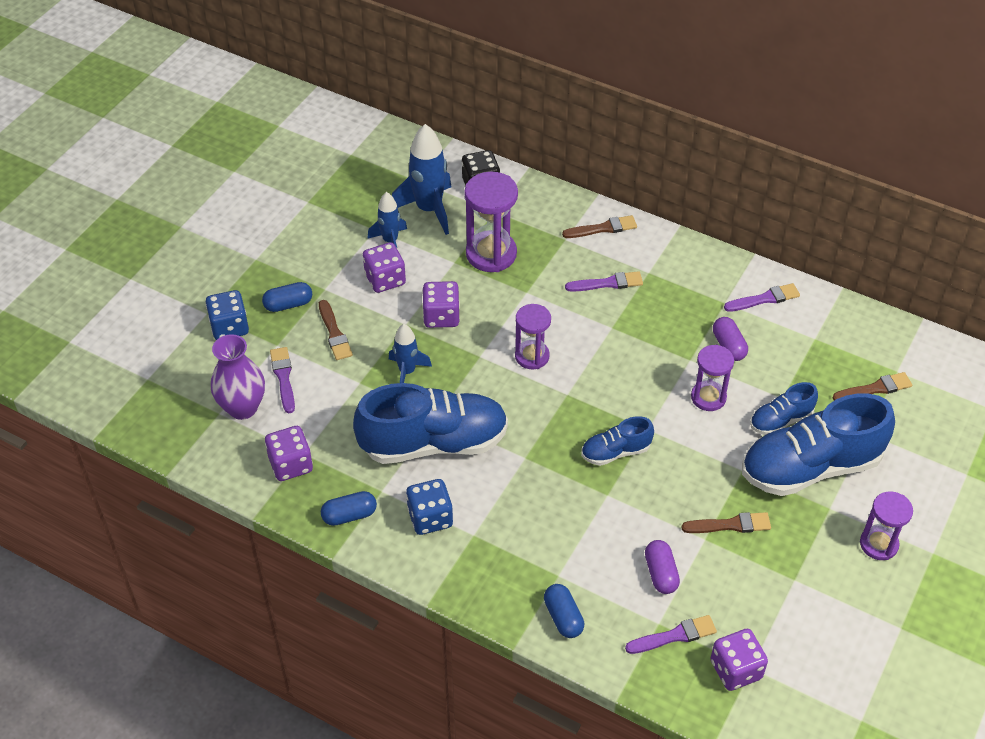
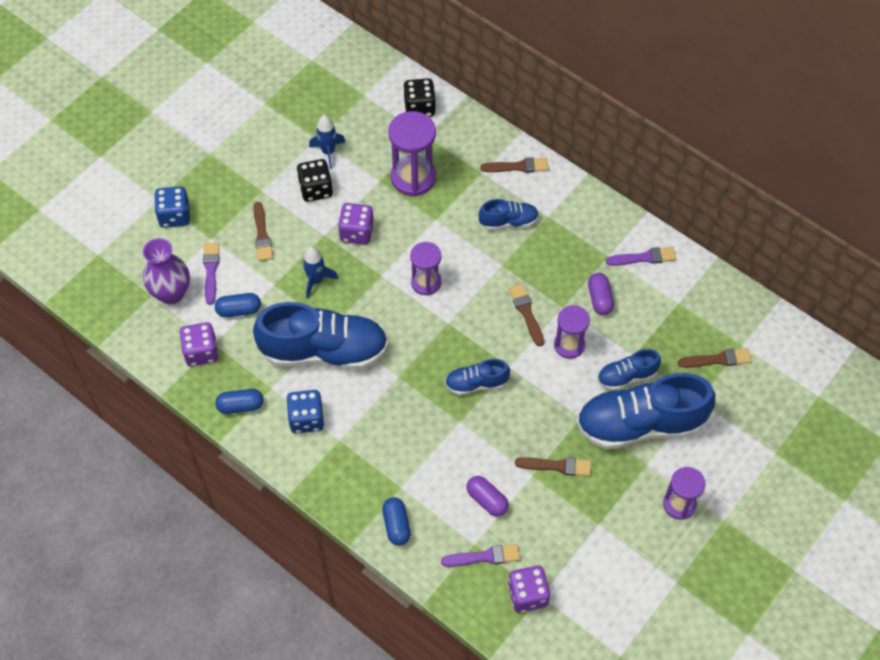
camera: 10 degrees right, 10 degrees up
blue capsule [262,282,312,312] -> blue capsule moved to [215,293,261,317]
purple dice [363,242,406,293] -> black dice [297,159,333,202]
blue rocket [392,124,451,235] -> none
purple brush [565,271,643,292] -> blue shoe [479,199,539,230]
purple capsule [645,540,680,594] -> purple capsule turned 45 degrees counterclockwise [467,476,509,516]
none -> brown brush [509,284,544,346]

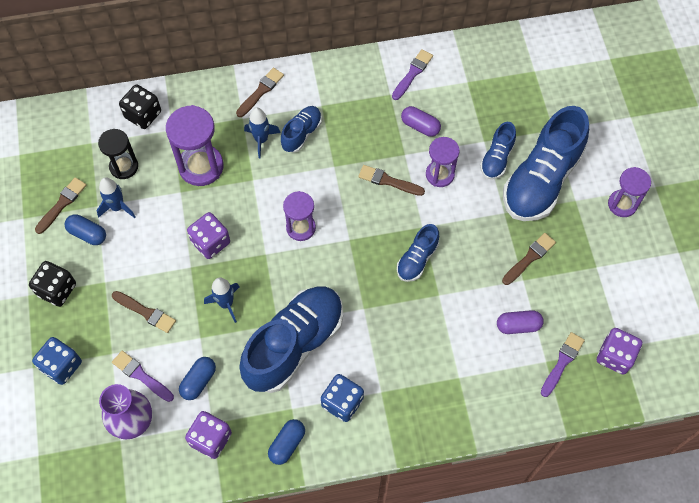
camera: 50 degrees left, 5 degrees up
black dice [297,159,333,202] -> black dice moved to [29,261,76,307]
blue capsule [382,497,411,546] -> blue capsule moved to [65,214,106,245]
brown brush [678,348,752,368] -> brown brush moved to [35,177,86,234]
none -> black hourglass [98,129,138,179]
none -> blue rocket [244,108,281,158]

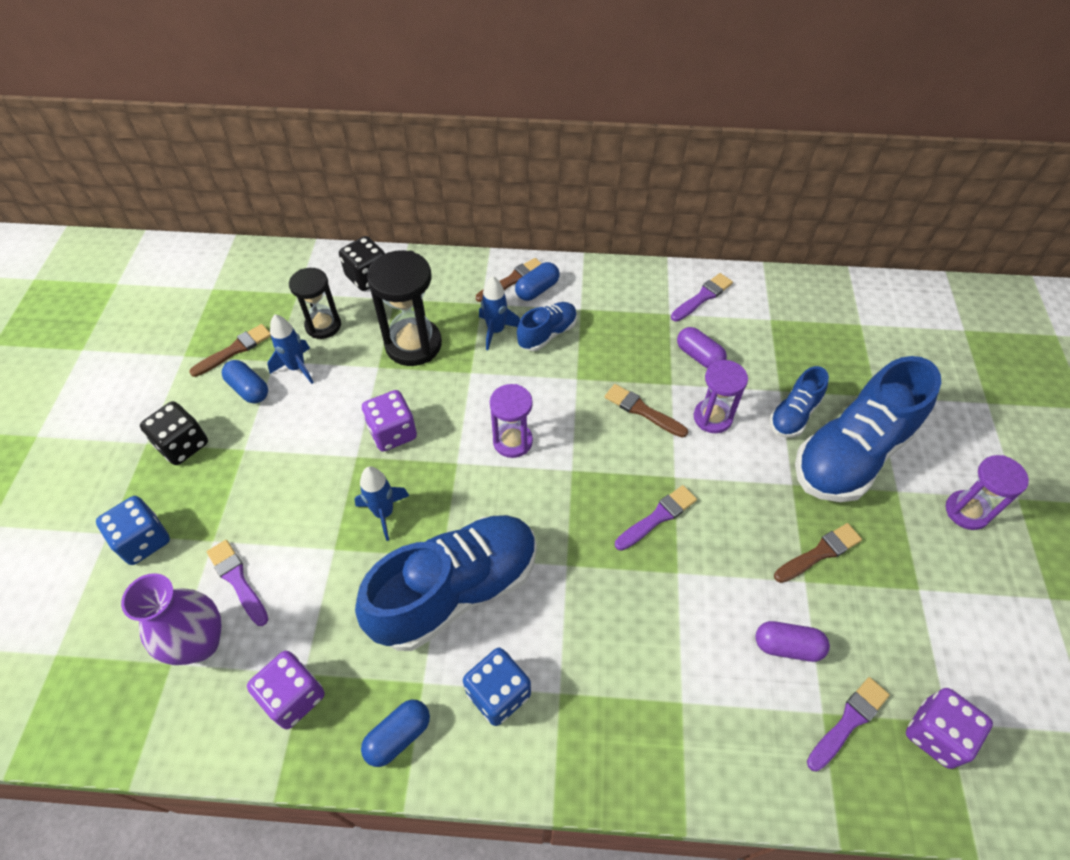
camera: 15 degrees right, 10 degrees down
brown brush [112,291,176,333] -> none
purple hourglass [166,105,223,186] -> black hourglass [367,250,442,366]
blue capsule [179,357,216,400] -> blue capsule moved to [515,262,559,301]
blue shoe [397,224,439,282] -> purple brush [615,485,697,551]

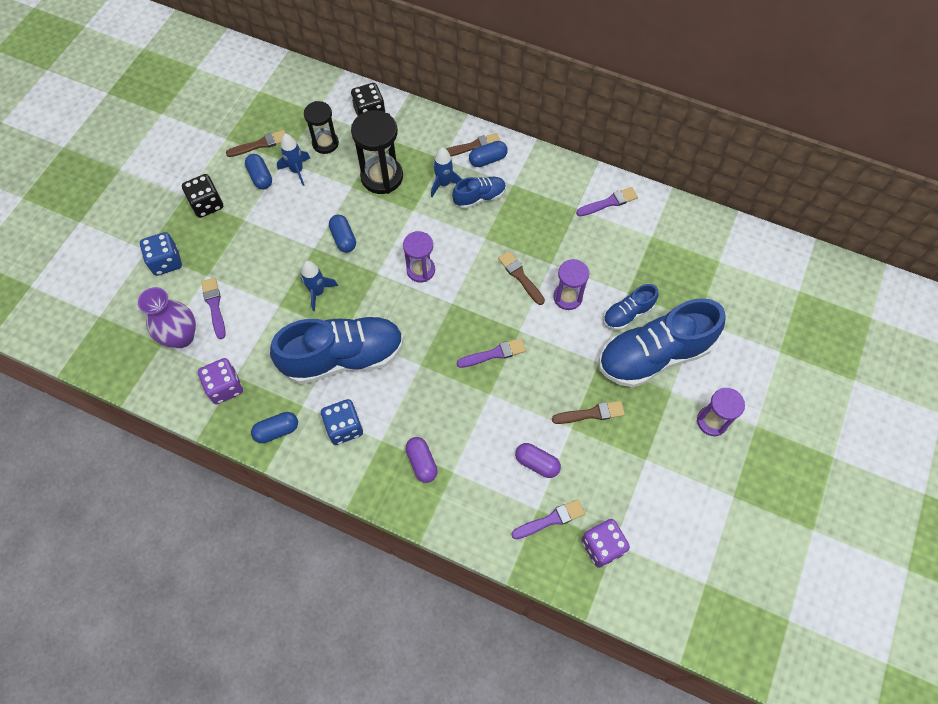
camera: 20 degrees right, 10 degrees up
purple dice [362,390,417,452] -> blue capsule [329,215,356,253]
purple capsule [677,327,727,368] -> purple capsule moved to [406,437,438,483]

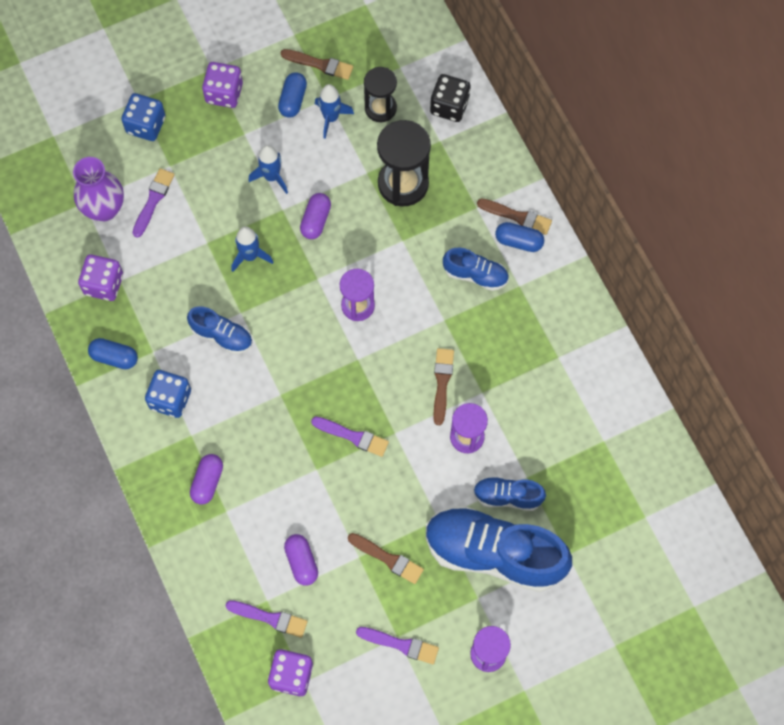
camera: 40 degrees right, 5 degrees up
black dice [182,174,223,218] -> purple dice [202,62,243,108]
blue shoe [270,316,404,384] -> blue shoe [187,306,252,354], size x0.49
blue capsule [329,215,356,253] -> purple capsule [300,193,331,239]
blue rocket [431,147,462,197] -> blue rocket moved to [248,145,288,194]
purple brush [576,187,638,216] -> purple brush moved to [356,627,439,664]

